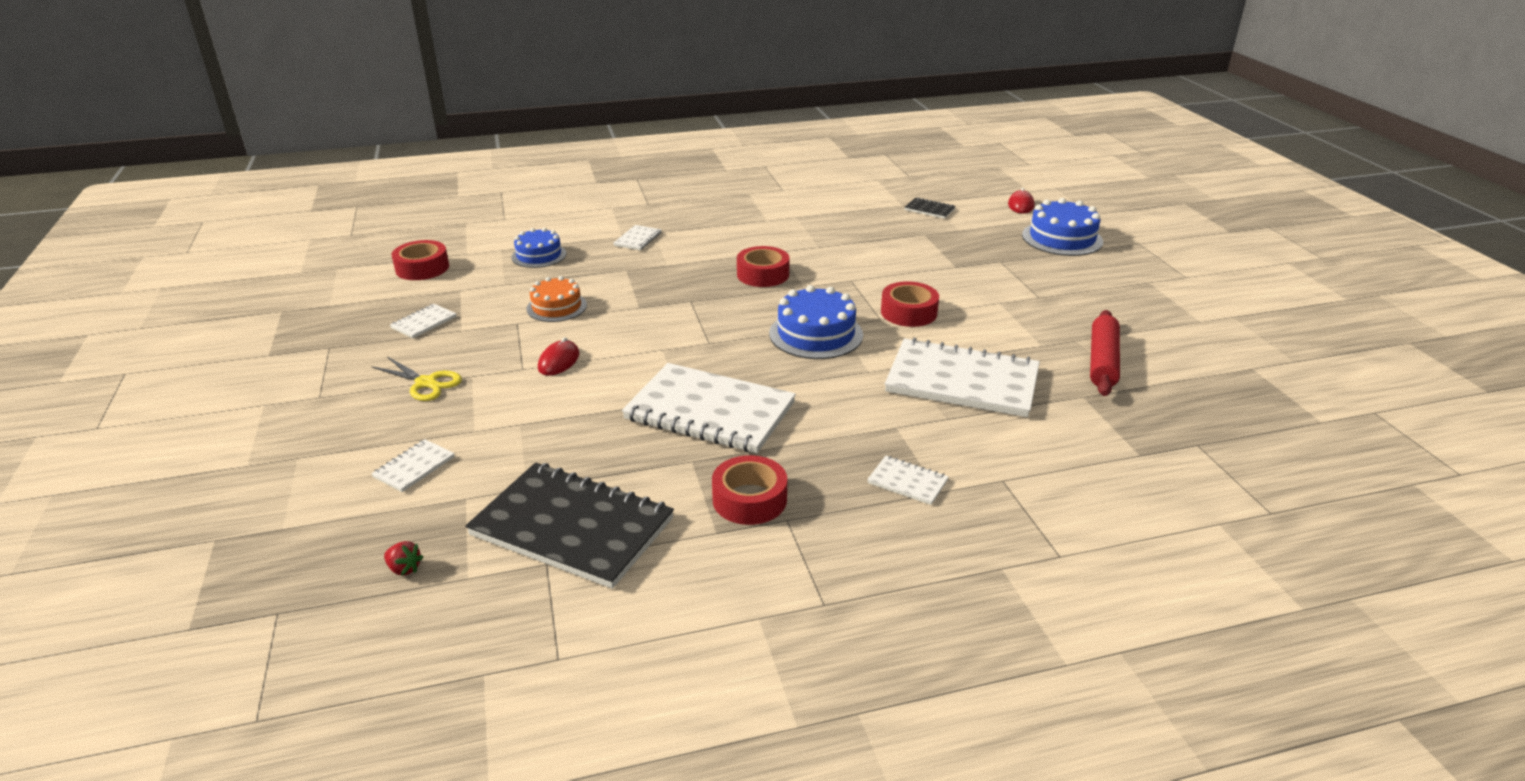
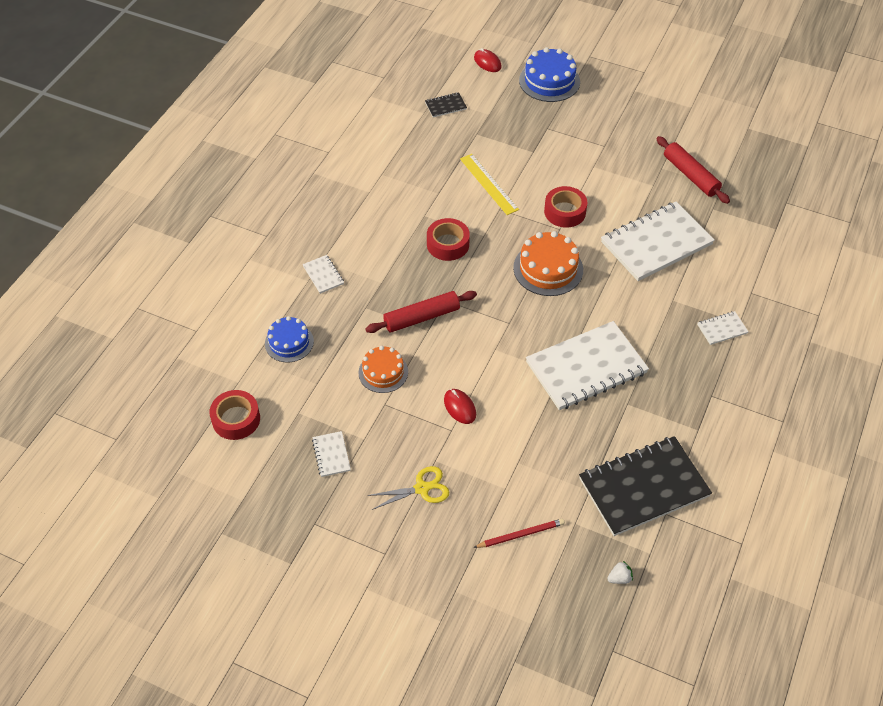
camera: 50 degrees left, 20 degrees up
white notebook [371,439,455,492] -> red pencil [473,519,565,548]
red strawberry [384,541,423,576] -> white strawberry [607,561,633,584]
red tape [712,455,787,525] -> none
blue cake [769,285,863,359] -> orange cake [513,231,583,296]
none -> red rolling pin [365,291,477,333]
none -> yellow ruler [460,154,519,215]

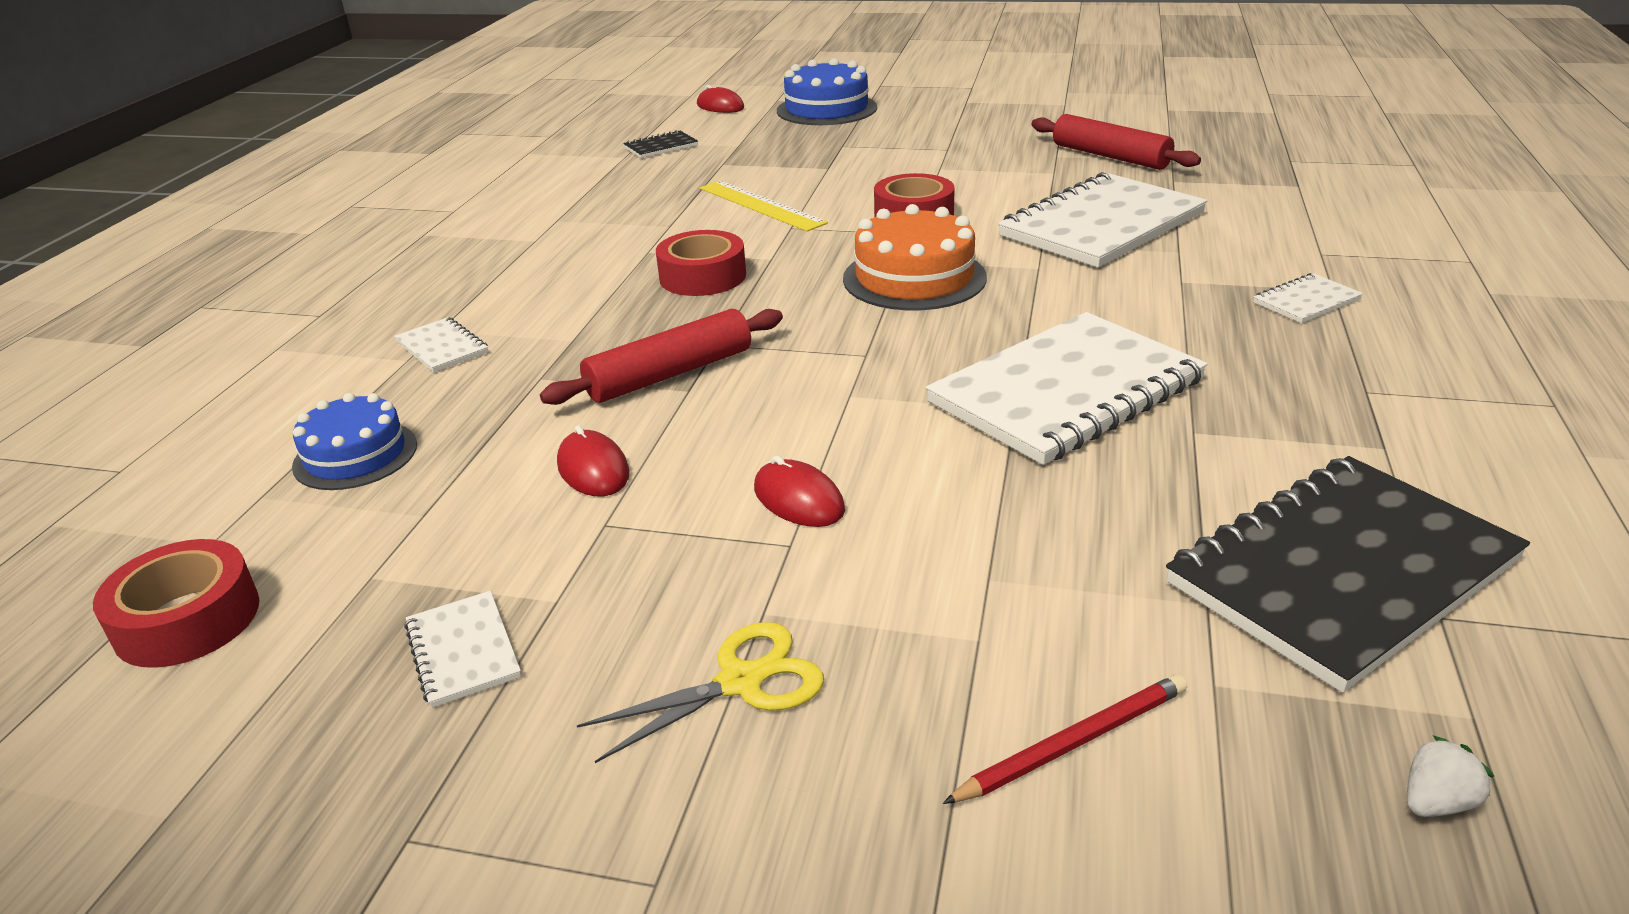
camera: 10 degrees left, 20 degrees down
orange cake [358,346,408,393] -> red mouse [557,425,630,496]

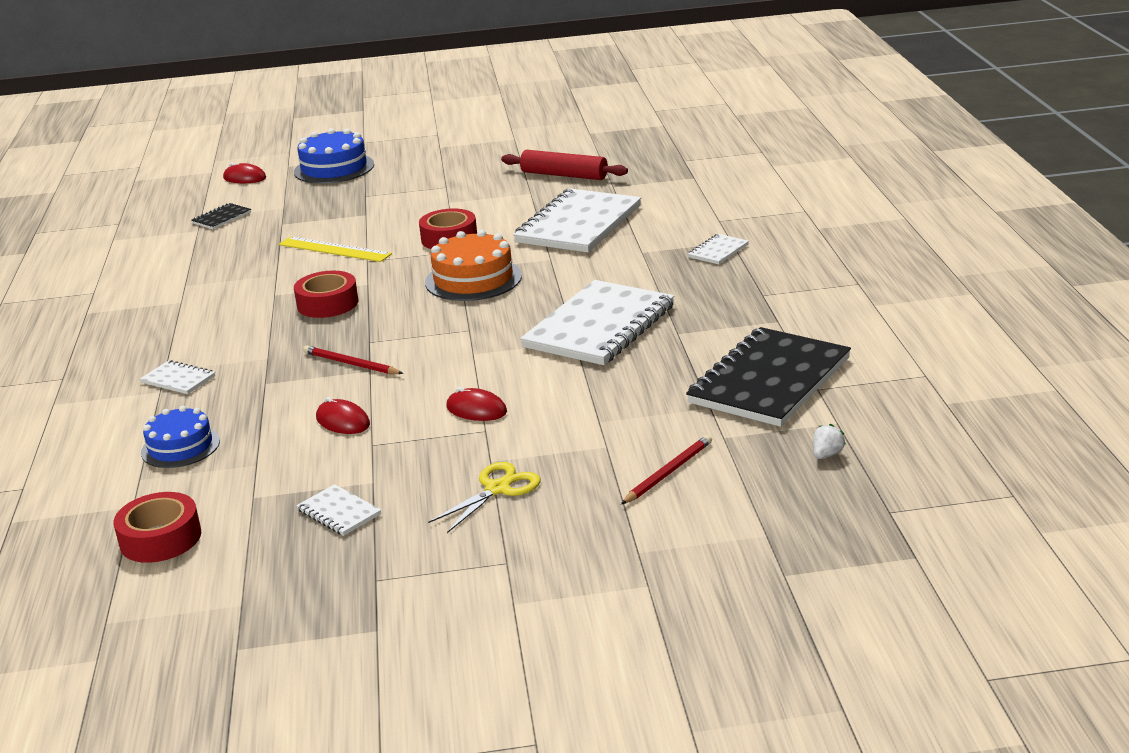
camera: 20 degrees left, 5 degrees down
red rolling pin [540,309,783,405] -> red pencil [303,346,403,374]

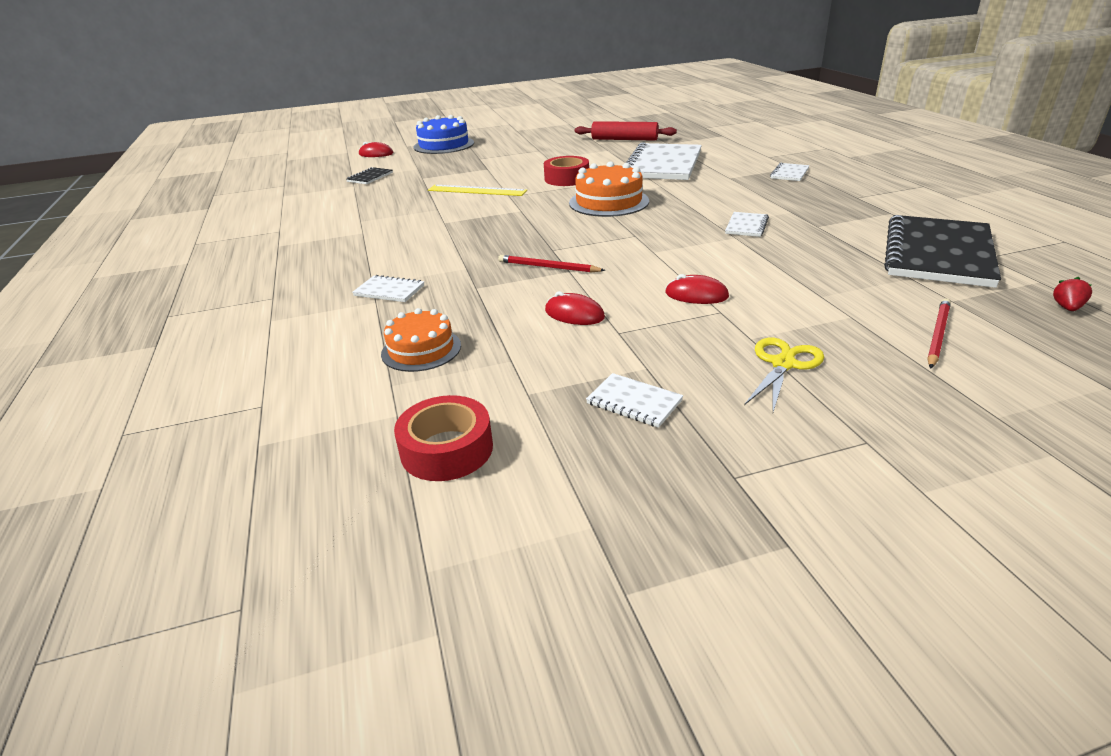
camera: 10 degrees left, 5 degrees up
blue cake [141,406,220,468] -> orange cake [381,308,461,372]
red tape [294,271,359,318] -> none
white notebook [520,280,674,365] -> white notebook [725,212,769,237], size x0.43
white strawberry [813,424,846,459] -> red strawberry [1053,277,1092,311]

